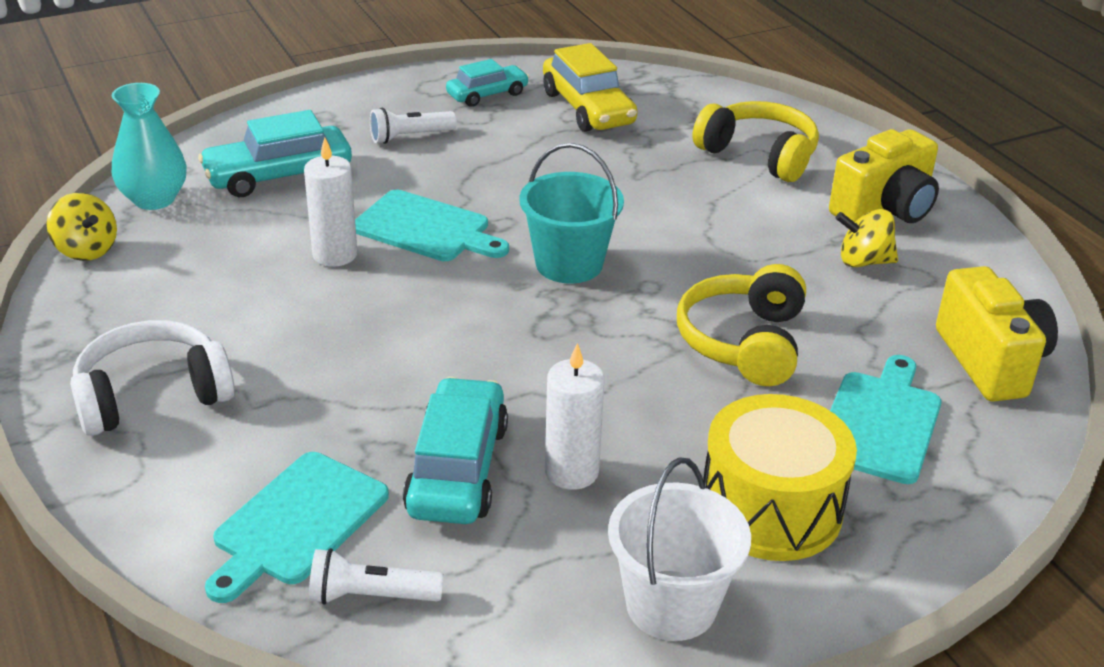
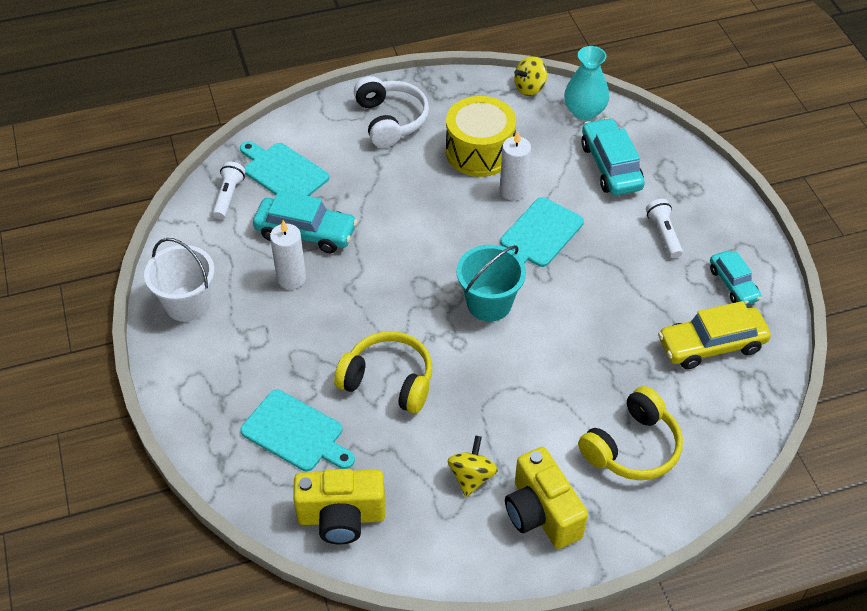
camera: 100 degrees right, 15 degrees up
yellow drum [703,394,857,561] -> yellow drum moved to [446,96,516,177]

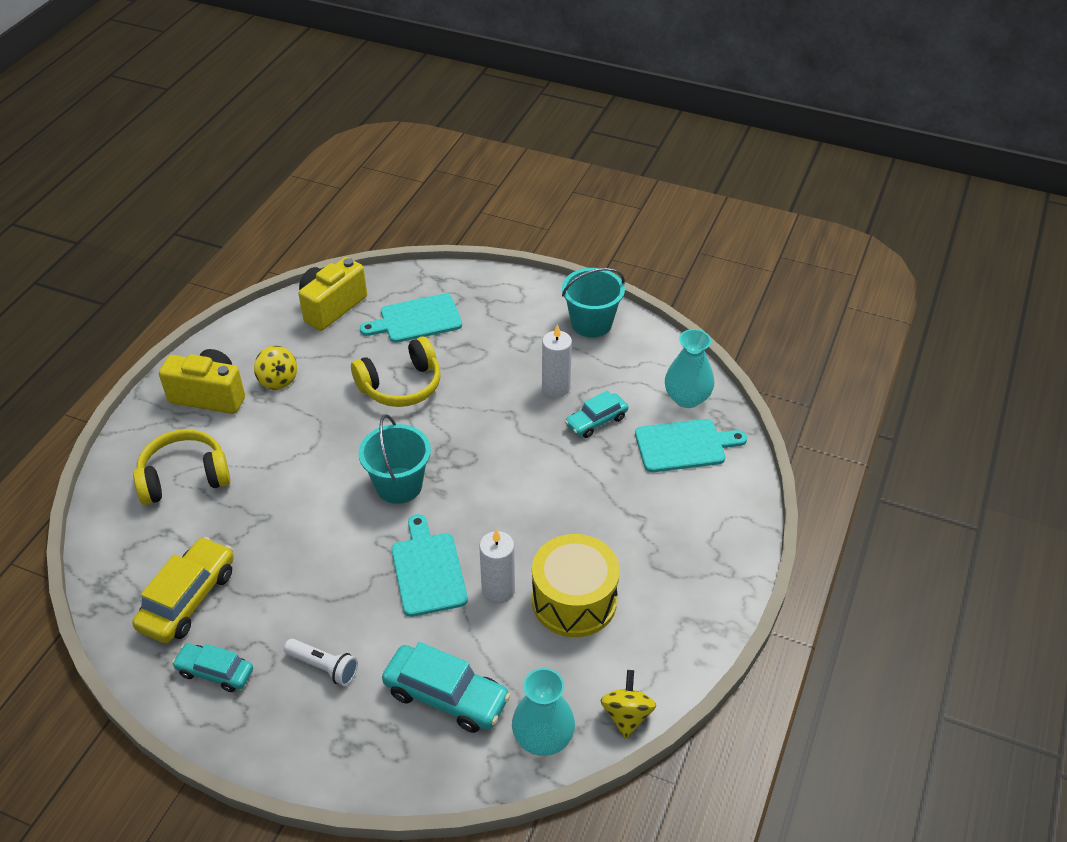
camera: 130 degrees right, 5 degrees down
white bucket [144,238,215,322] -> turquoise bucket [562,268,625,338]
white flashlight [213,162,245,219] -> turquoise vase [665,329,714,408]
turquoise car [253,190,358,253] -> turquoise car [565,390,628,438], size x0.63
white headphones [354,76,429,148] -> none
yellow headphones [578,386,683,480] -> yellow headphones turned 75 degrees clockwise [133,429,231,505]

